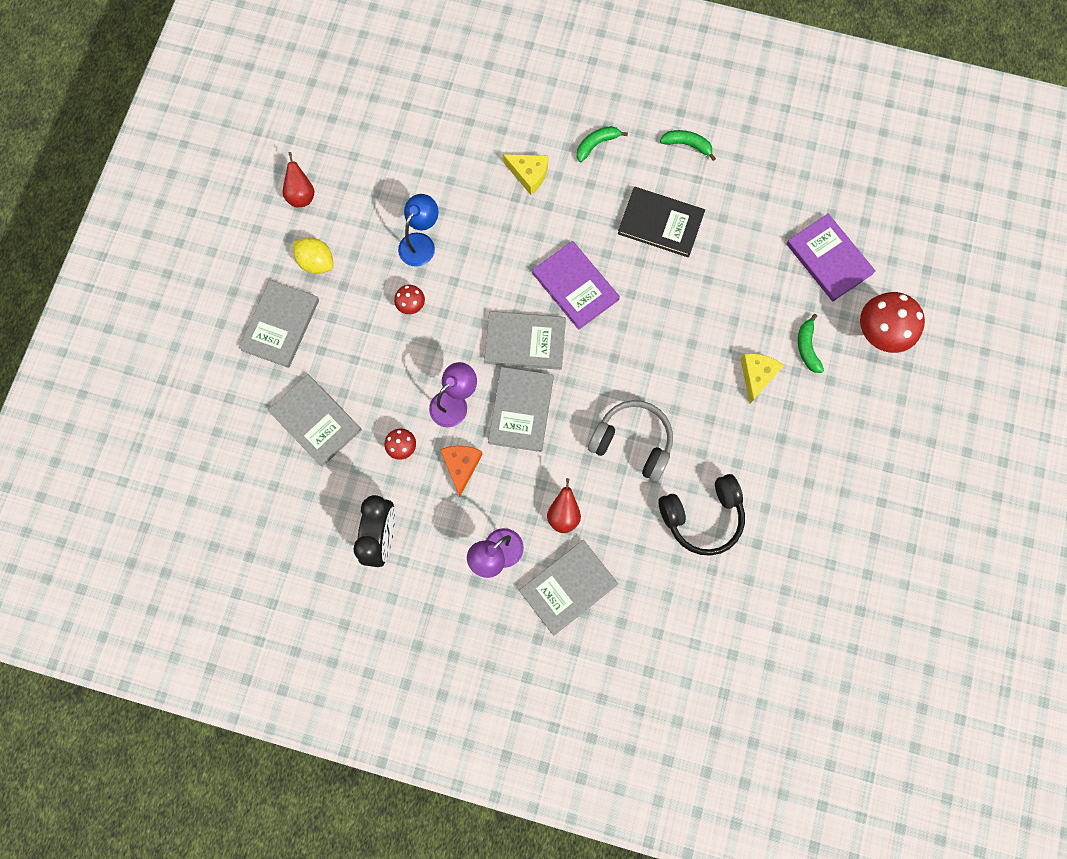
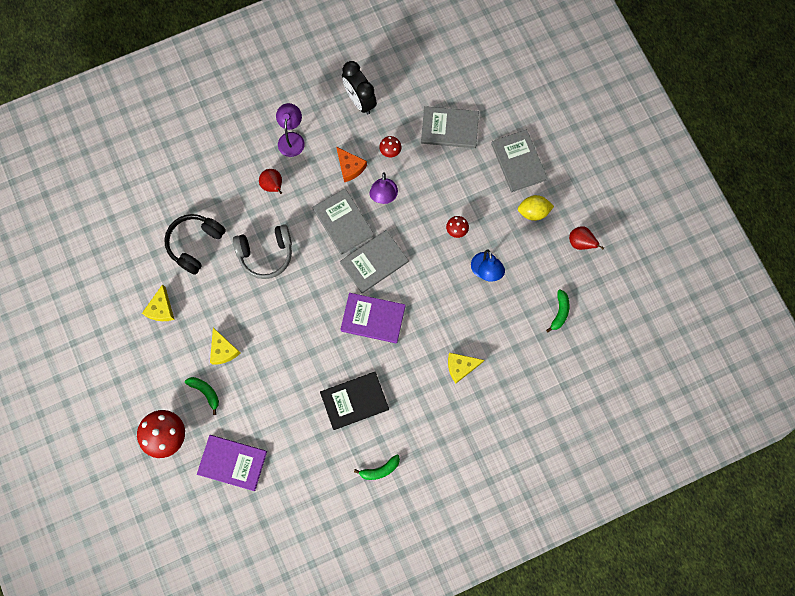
camera: 140 degrees right, 0 degrees up
grey book [519,540,618,635] -> none
green banana [577,126,628,162] -> green banana moved to [546,289,569,332]
none -> yellow cheese [142,284,174,321]

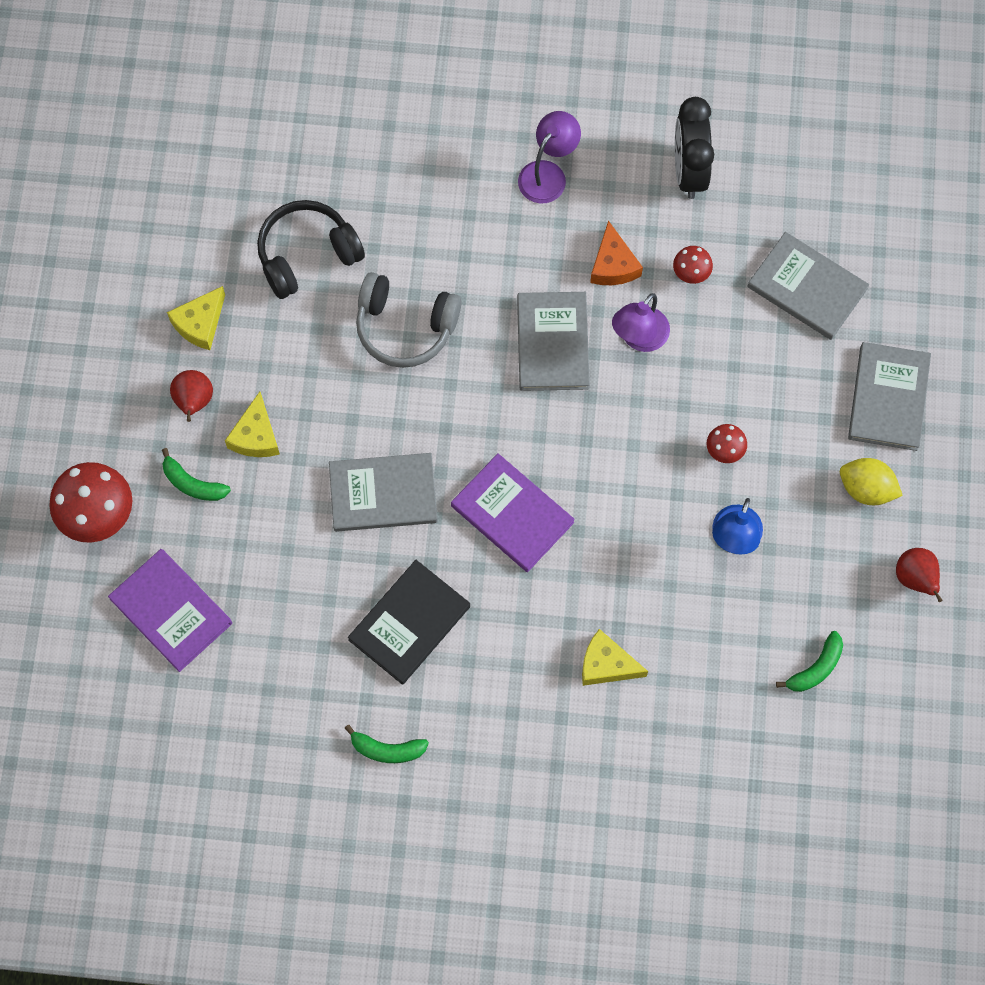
camera: 30 degrees right, 5 degrees down
green banana [185,377,219,415] -> green banana turned 135 degrees clockwise [162,448,231,501]
red pear [259,169,282,194] -> red pear moved to [170,370,213,422]
black book [320,372,389,430] -> black book turned 60 degrees counterclockwise [348,560,470,685]
grey book [340,230,408,293] -> grey book moved to [329,453,438,532]

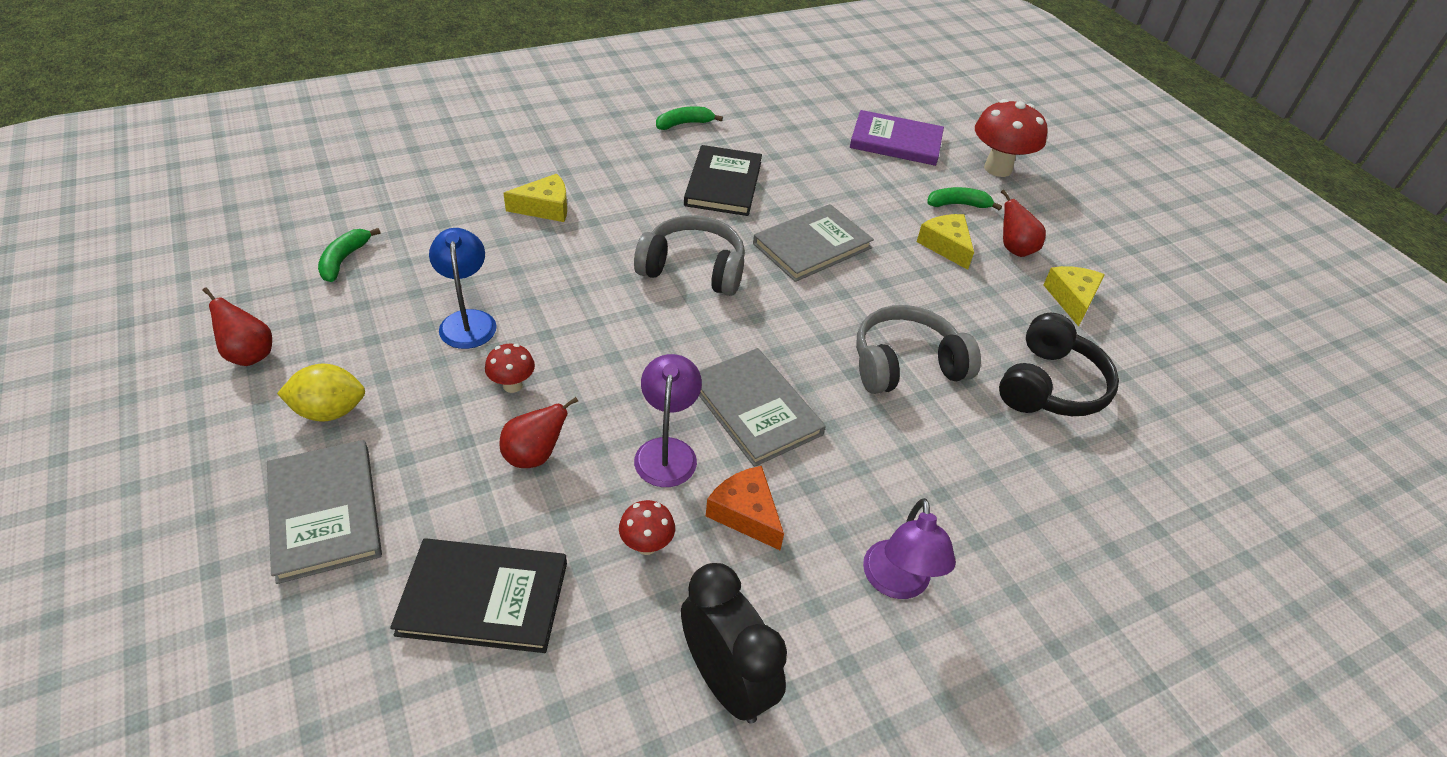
camera: 145 degrees right, 25 degrees down
purple book [451,453,575,572] -> grey headphones [634,215,745,296]
grey book [747,232,869,340] -> black book [390,538,567,653]
none -> red pear [499,397,578,468]

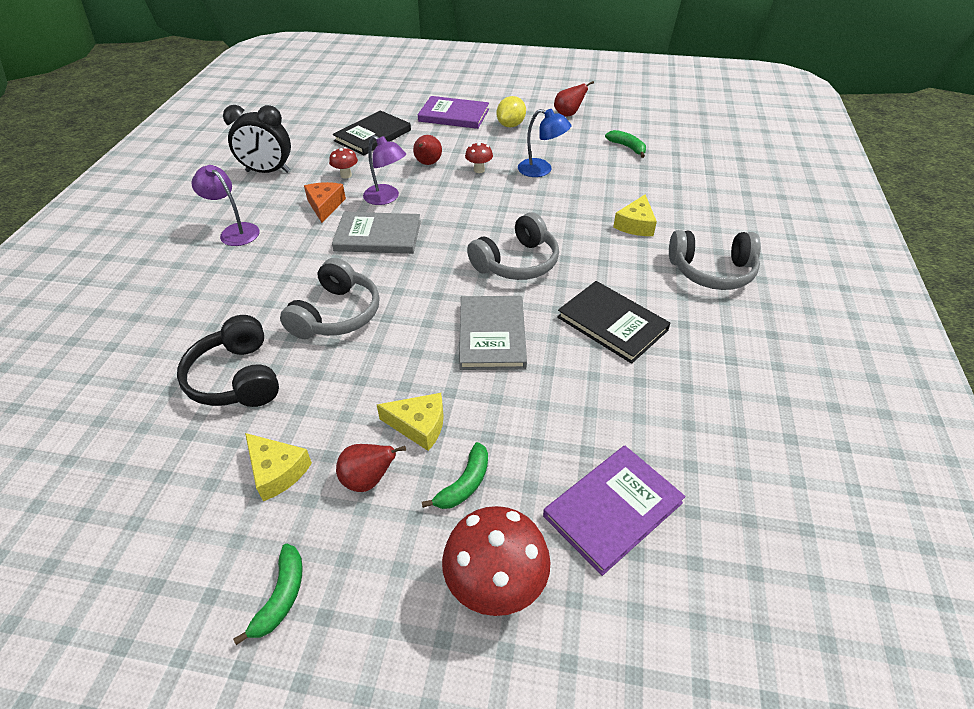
camera: 130 degrees right, 0 degrees up
grey book [267,440,382,584] -> purple book [418,96,489,129]
green banana [656,106,723,130] -> green banana moved to [233,544,303,645]
orange cheese [706,466,784,550] -> orange cheese turned 90 degrees counterclockwise [304,182,346,223]
none -> grey headphones [669,230,761,290]

